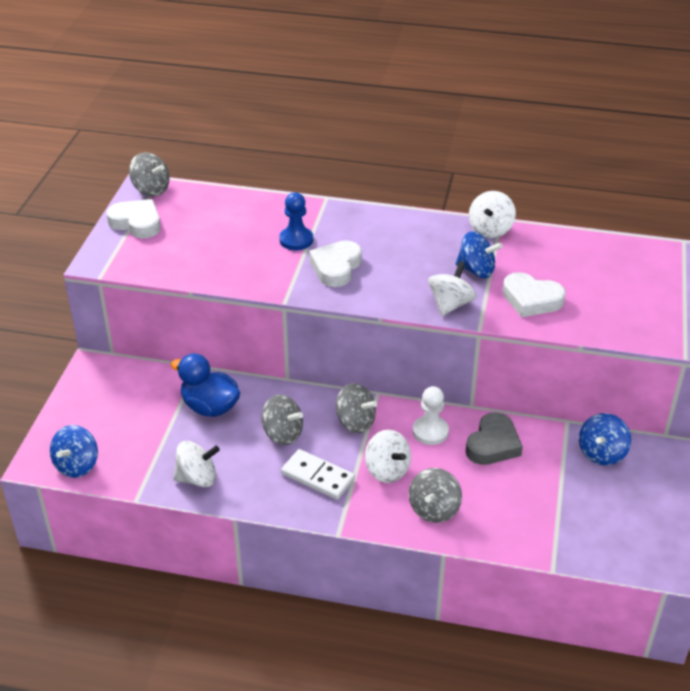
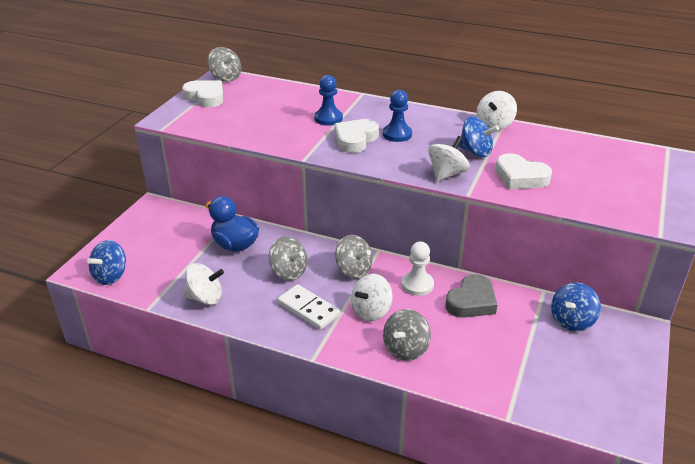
camera: 10 degrees right, 5 degrees down
white spinning top [365,430,411,483] -> white spinning top turned 75 degrees clockwise [351,274,393,321]
none -> blue pawn [383,90,412,142]

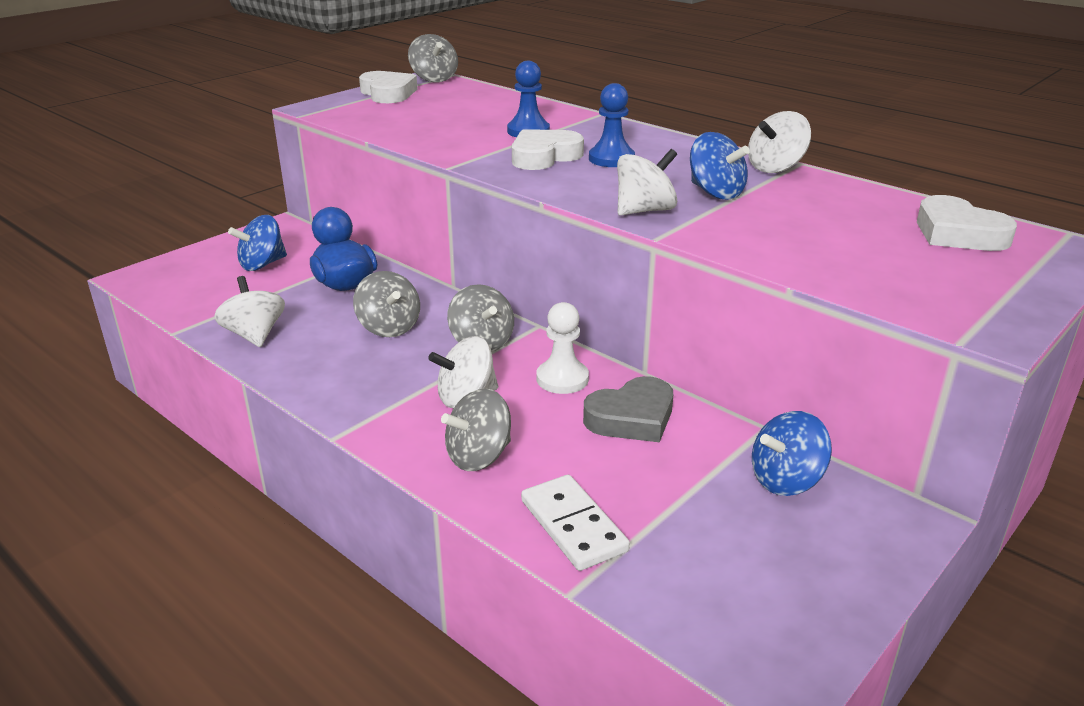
camera: 20 degrees right, 5 degrees down
blue spinning top [87,240,126,285] -> blue spinning top moved to [228,215,287,271]
white spinning top [184,263,224,305] -> white spinning top turned 135 degrees counterclockwise [214,276,285,347]
white domino [277,284,341,330] -> white domino moved to [521,475,630,571]
white heart [495,153,552,189] -> white heart moved to [917,195,1017,251]

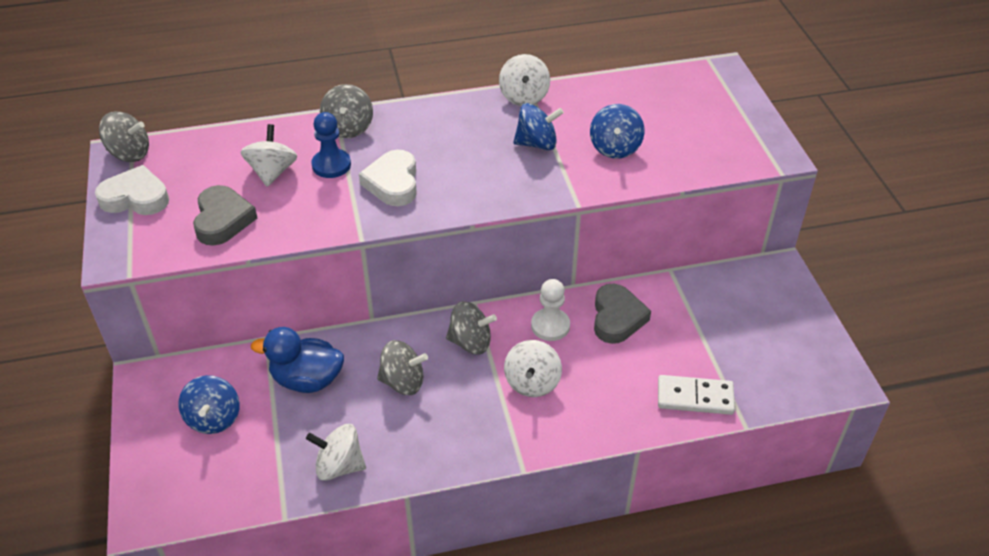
camera: 55 degrees left, 15 degrees up
grey spinning top [441,389,511,471] -> grey spinning top moved to [320,84,373,138]
blue pawn [589,83,635,167] -> none
white spinning top [617,149,677,216] -> white spinning top moved to [241,124,297,187]
blue spinning top [752,411,832,496] -> blue spinning top moved to [590,104,644,159]
white heart [917,195,1017,251] -> none
none -> grey heart [193,185,257,246]

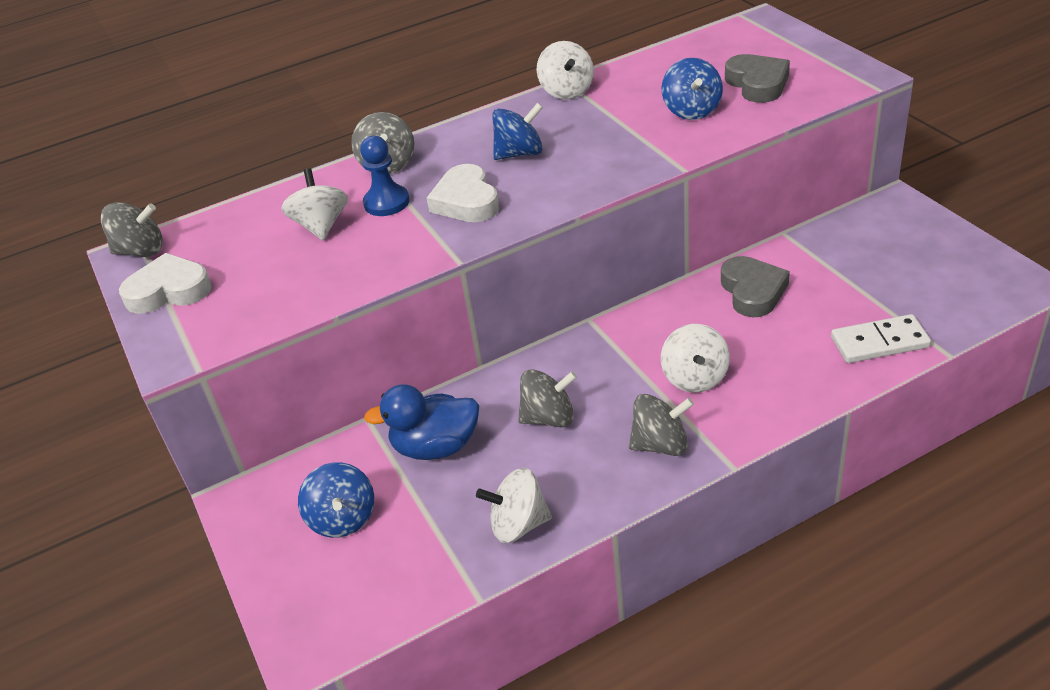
camera: 10 degrees left, 5 degrees down
grey heart [193,185,257,246] -> grey heart moved to [725,54,790,103]
grey spinning top [446,301,497,355] -> grey spinning top moved to [629,394,694,456]
blue spinning top [513,103,564,150] -> blue spinning top moved to [492,103,543,160]
white pawn [531,279,570,341] -> none

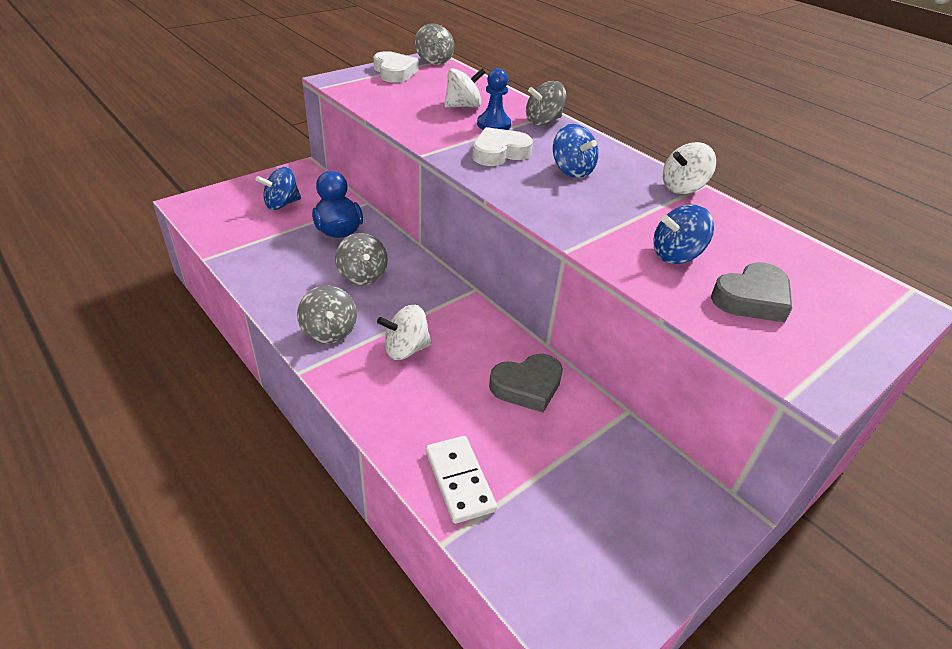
camera: 70 degrees right, 0 degrees up
white spinning top [476,468,552,543] -> none

